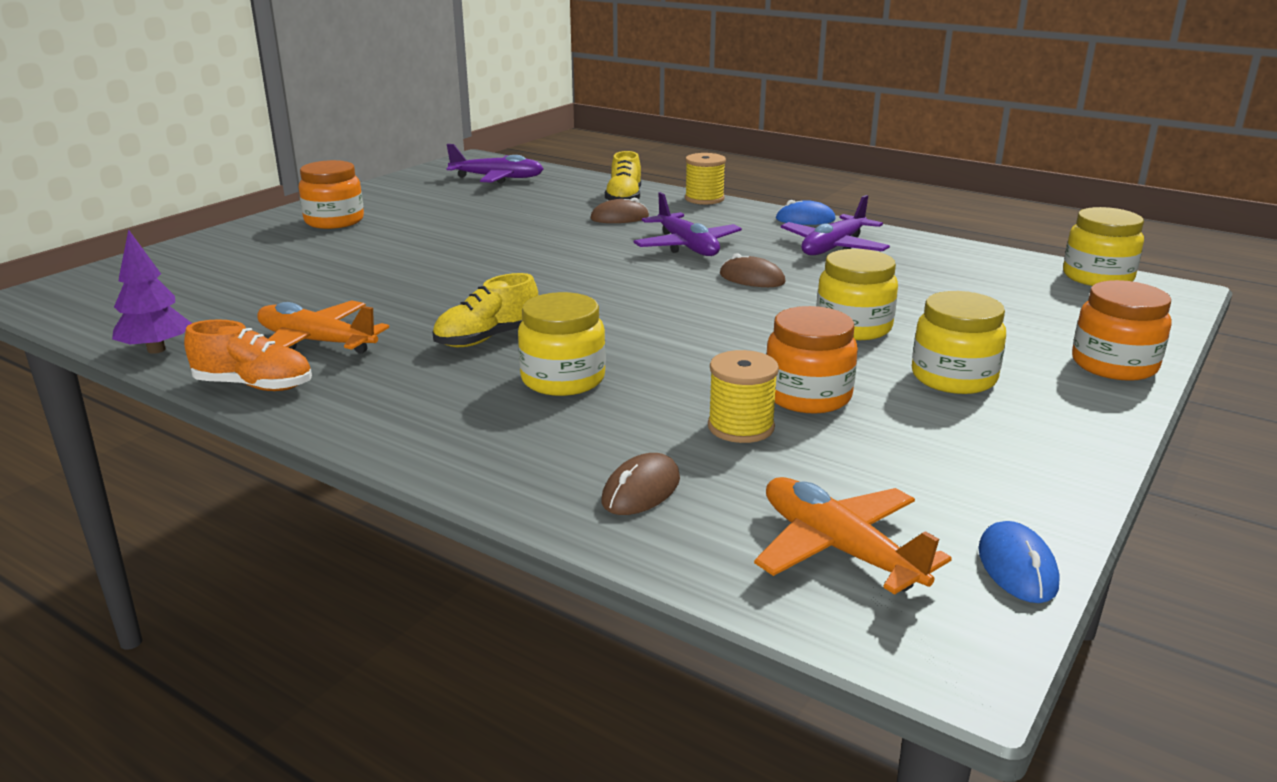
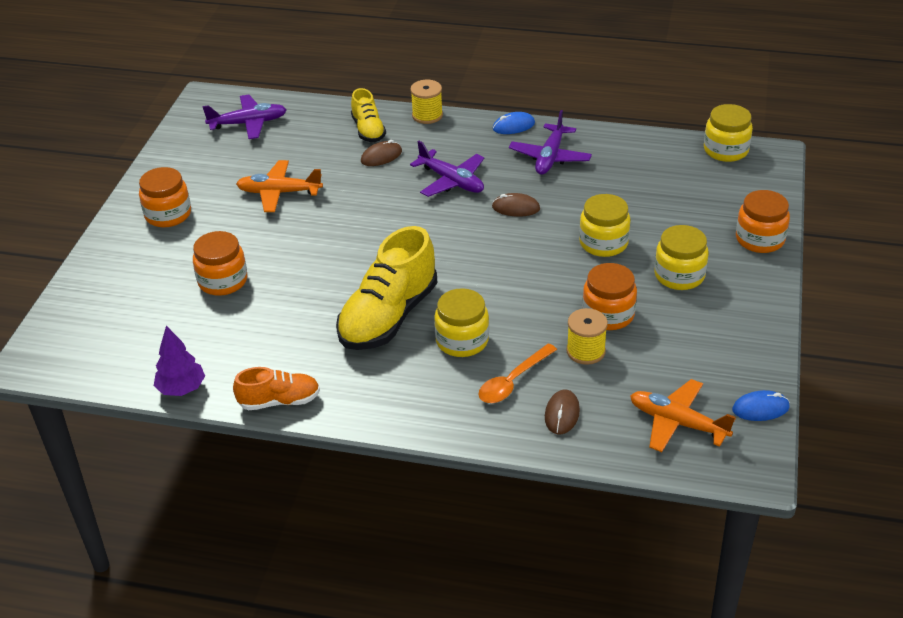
camera: 20 degrees left, 15 degrees up
orange plane [257,300,389,354] -> orange plane moved to [236,160,323,212]
yellow shoe [432,273,538,347] -> yellow shoe [336,226,437,350], size x1.83
blue mouse [979,521,1060,603] -> blue mouse turned 75 degrees counterclockwise [732,390,790,421]
none -> orange jar [193,231,247,296]
none -> orange spoon [478,343,557,403]

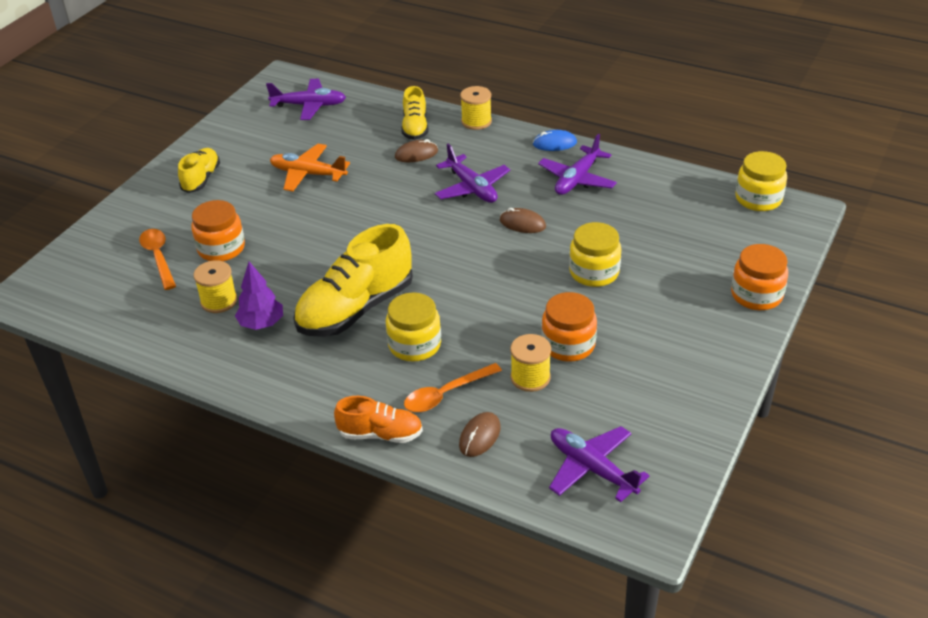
camera: 15 degrees right, 0 degrees up
orange jar [139,167,191,227] -> yellow shoe [178,148,220,193]
purple tree [154,326,205,396] -> purple tree moved to [235,262,283,330]
orange shoe [233,367,320,410] -> orange shoe moved to [334,396,423,443]
orange plane [630,379,736,452] -> purple plane [549,426,650,502]
yellow jar [654,225,709,290] -> none
blue mouse [732,390,790,421] -> none
none -> orange spoon [139,229,176,290]
none -> yellow spool [193,260,237,313]

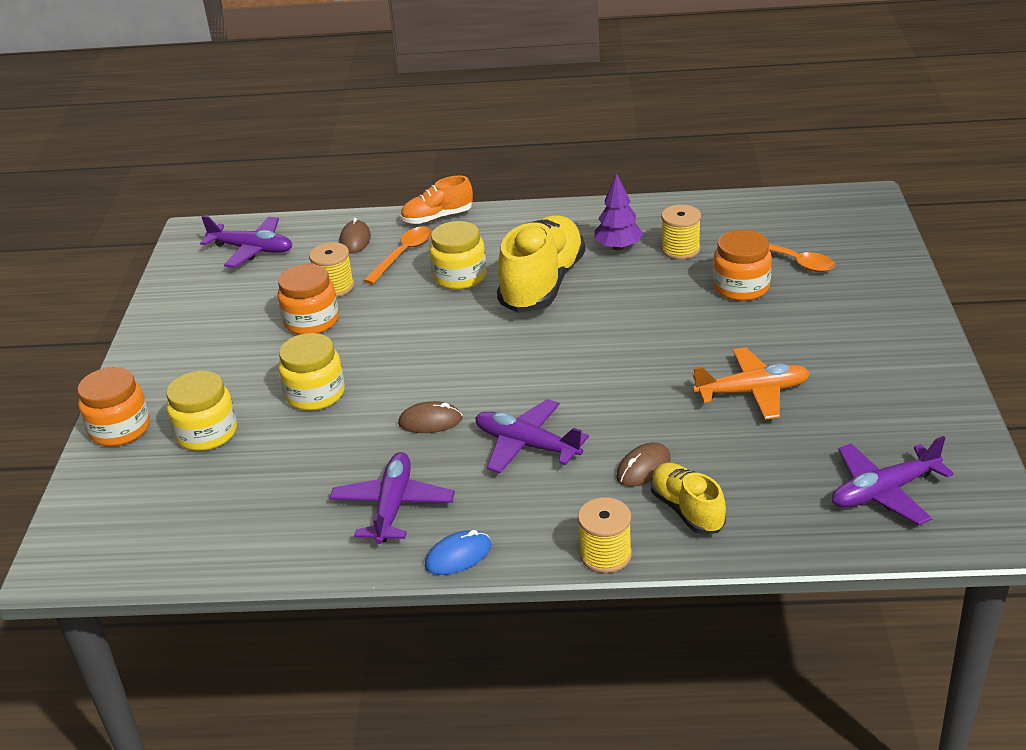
camera: 155 degrees right, 5 degrees down
yellow shoe [178,148,220,193] -> none
yellow jar [735,151,787,211] -> yellow jar moved to [166,371,237,451]

